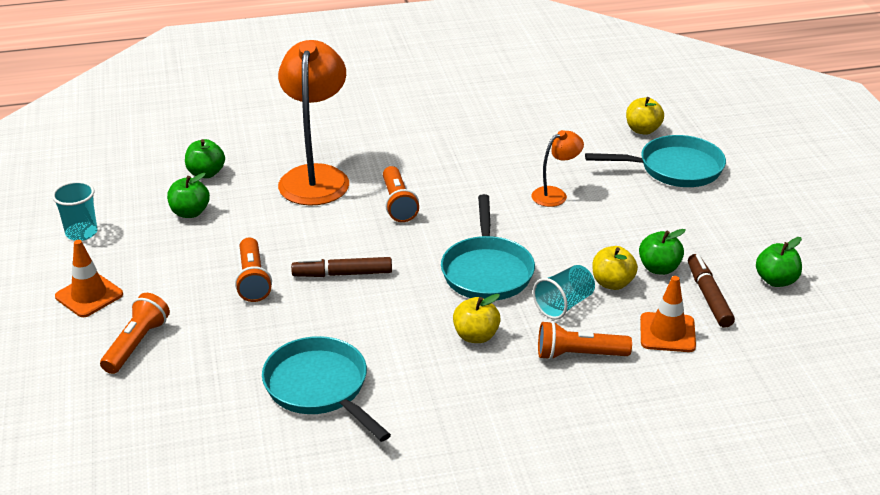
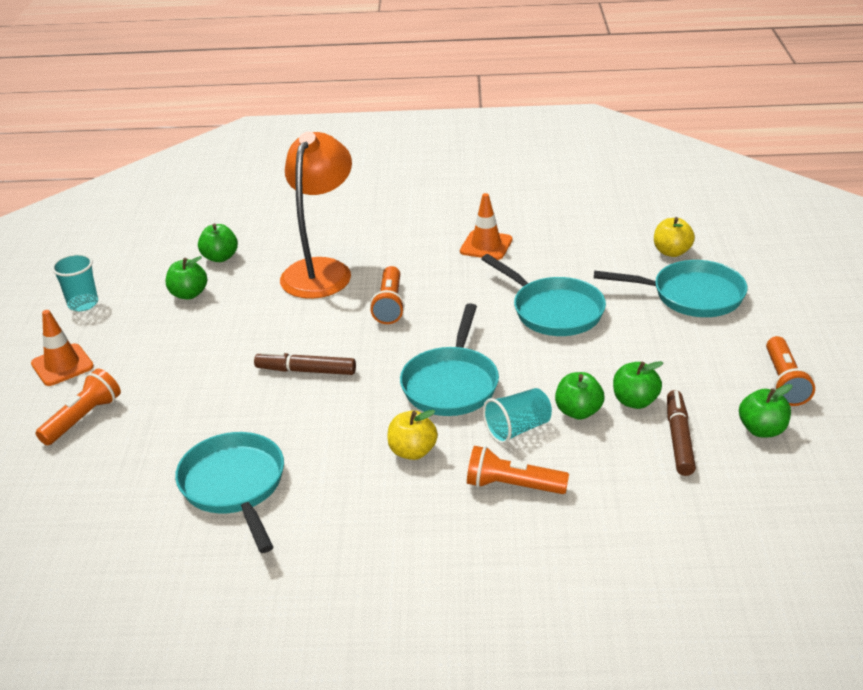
camera: 15 degrees right, 0 degrees up
orange flashlight [235,237,272,302] -> orange flashlight moved to [766,336,815,406]
orange lamp [532,130,584,207] -> turquoise pan [481,254,606,336]
yellow apple [592,246,638,290] -> green apple [555,372,604,420]
orange traffic cone [640,276,696,352] -> orange traffic cone moved to [460,193,513,260]

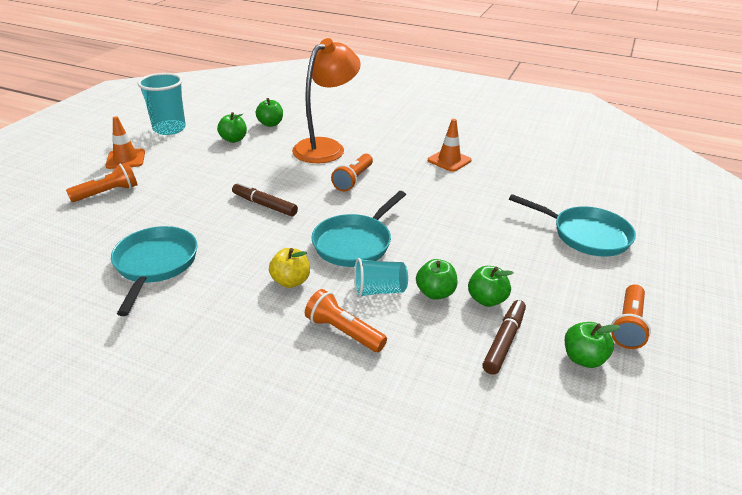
camera: 20 degrees right, 0 degrees up
turquoise cup [52,253,98,311] -> turquoise cup [138,73,186,135], size x1.56
turquoise pan [481,254,606,336] -> none
yellow apple [654,217,695,257] -> none

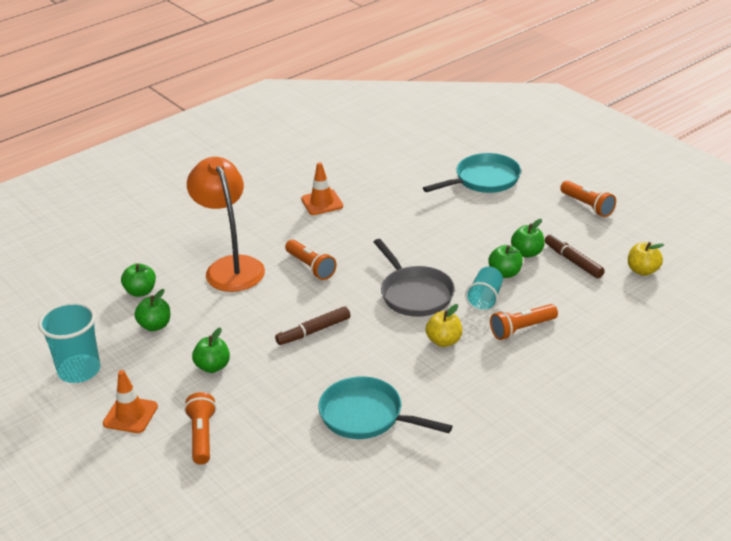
camera: 60 degrees left, 0 degrees up
turquoise pan [311,191,406,267] -> grey pan [374,239,455,317]
green apple [565,322,620,368] -> green apple moved to [192,327,230,373]
none -> yellow apple [628,242,664,276]

